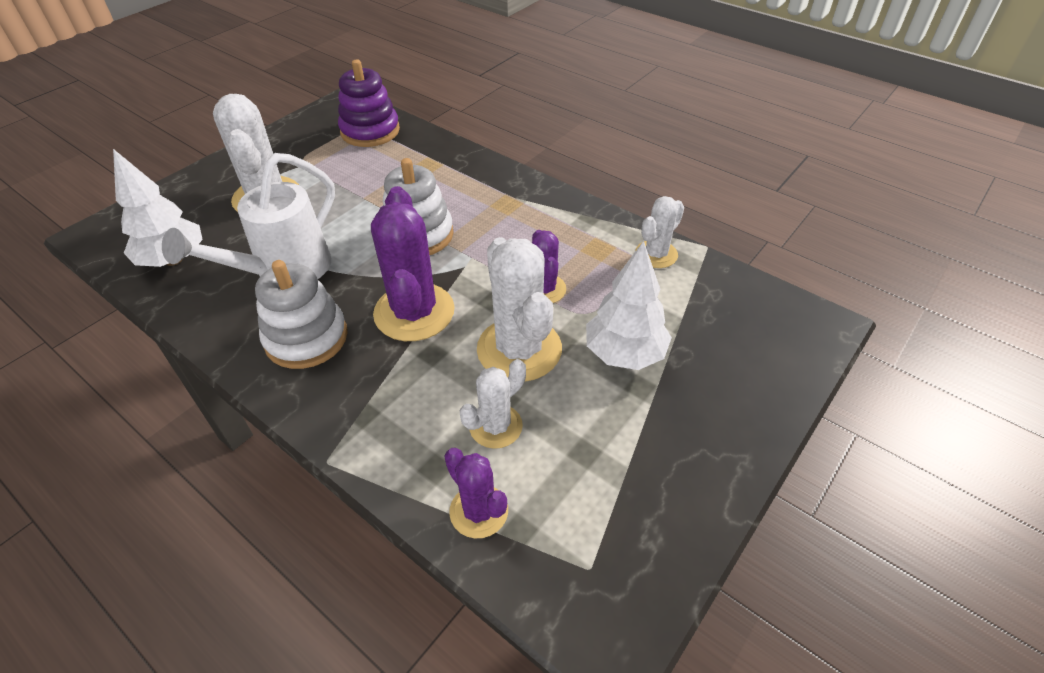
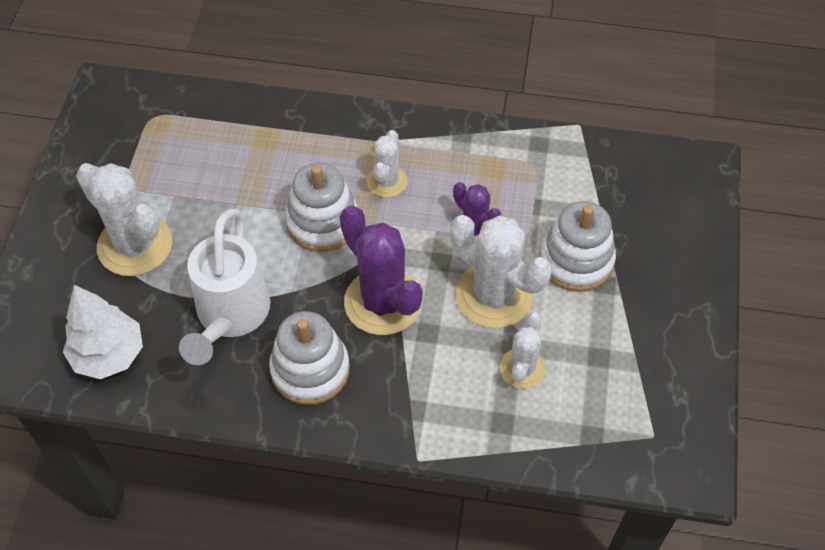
camera: 30 degrees left, 10 degrees up
purple stacking toy [338,59,400,147] -> none
purple cactus [444,448,508,538] -> none
white tree [586,241,672,370] -> white stacking toy [540,201,616,292]
white cactus [635,196,684,268] -> white cactus moved to [367,130,408,198]

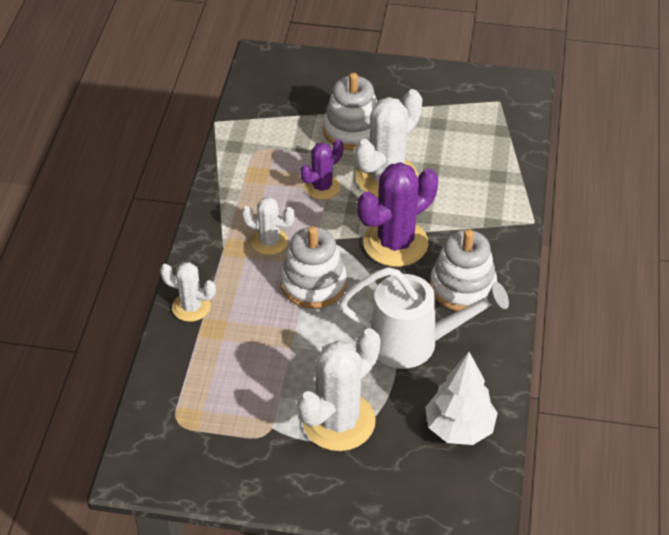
camera: 90 degrees left, 10 degrees down
white cactus [500,312,545,389] -> white cactus moved to [160,262,216,322]

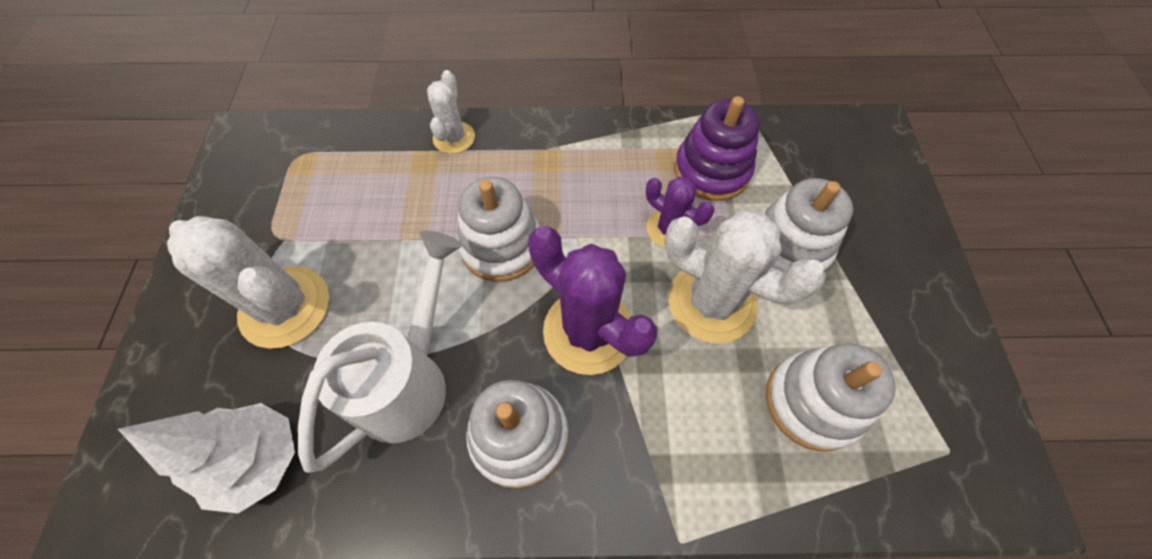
camera: 80 degrees right, 15 degrees up
white cactus [241,197,295,255] -> none
white watering can [339,267,509,369] -> white watering can turned 150 degrees counterclockwise [298,231,462,473]
none -> purple stacking toy [674,96,760,201]
none -> white stacking toy [766,343,896,452]

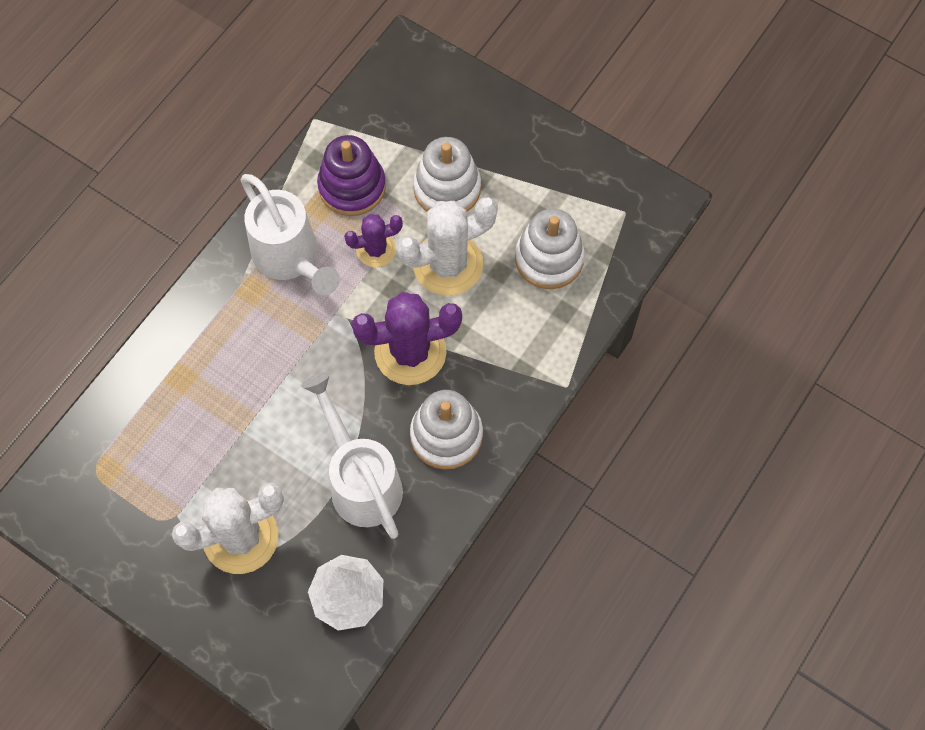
camera: 55 degrees left, 5 degrees up
white cactus [427,70,475,154] -> none
white stacking toy [457,177,540,282] -> none
none -> white watering can [241,174,340,295]

